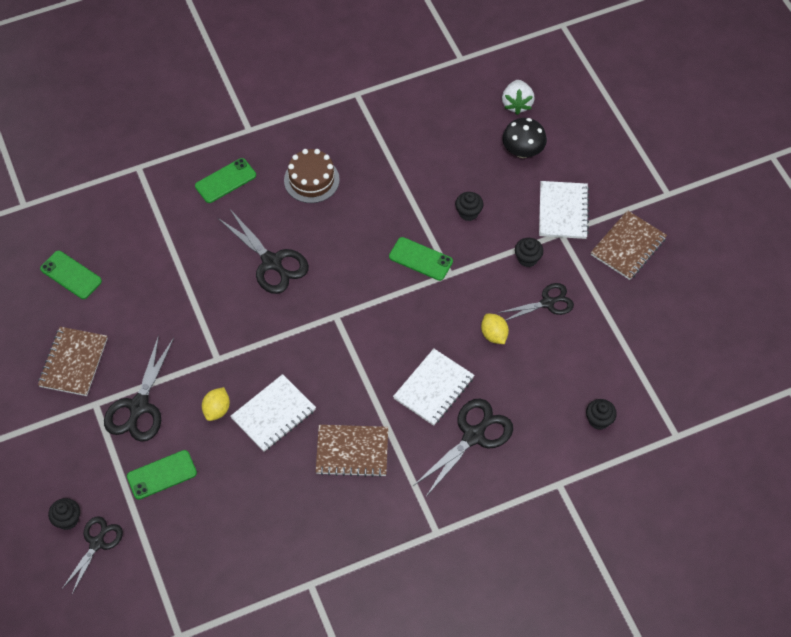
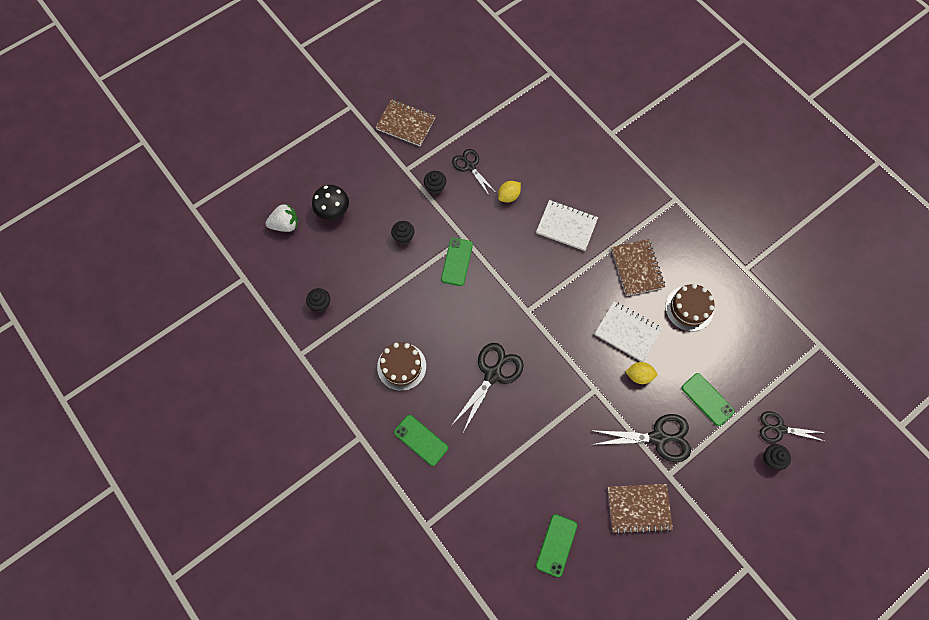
camera: 105 degrees left, 10 degrees up
black scissors [413,399,513,497] -> none
white notebook [539,181,589,239] -> none
black cupcake [586,399,617,430] -> black cupcake moved to [306,288,330,312]
none -> brown cake [665,284,714,332]

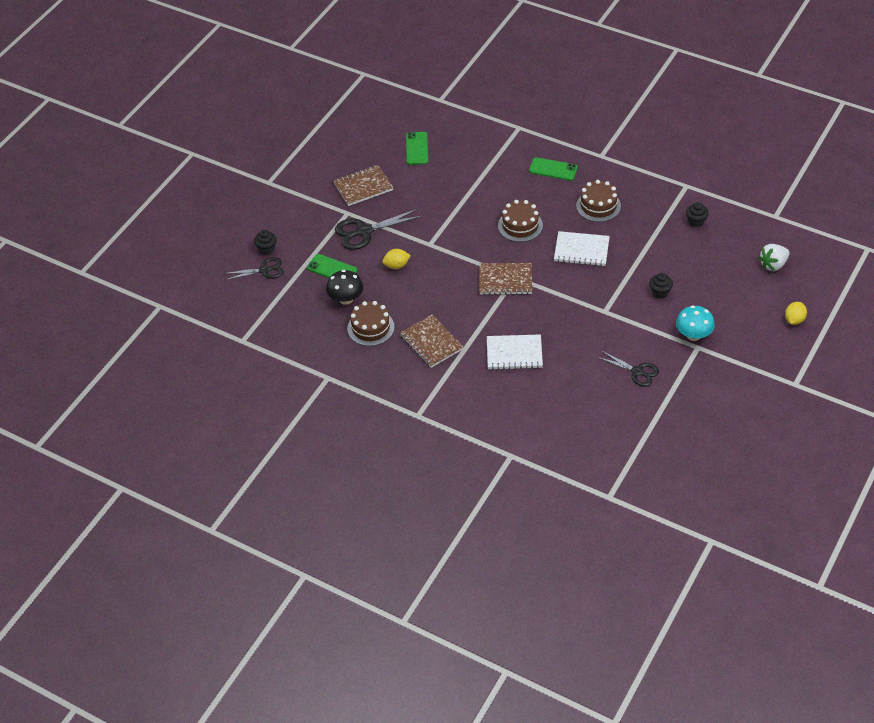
camera: 160 degrees right, 20 degrees down
black mushroom [312,185,349,220] -> black mushroom moved to [326,270,363,305]
brown notebook [375,99,436,146] -> brown notebook moved to [479,263,532,295]
black cupcake [424,171,446,194] -> none
green phone [441,238,473,286] -> none
black scissors [451,343,524,432] -> brown cake [498,200,543,242]
yellow lemon [498,181,521,202] -> yellow lemon moved to [785,302,807,325]
white notebook [594,301,662,362] -> white notebook moved to [554,231,610,266]
none -> turquoise mushroom [676,305,715,341]

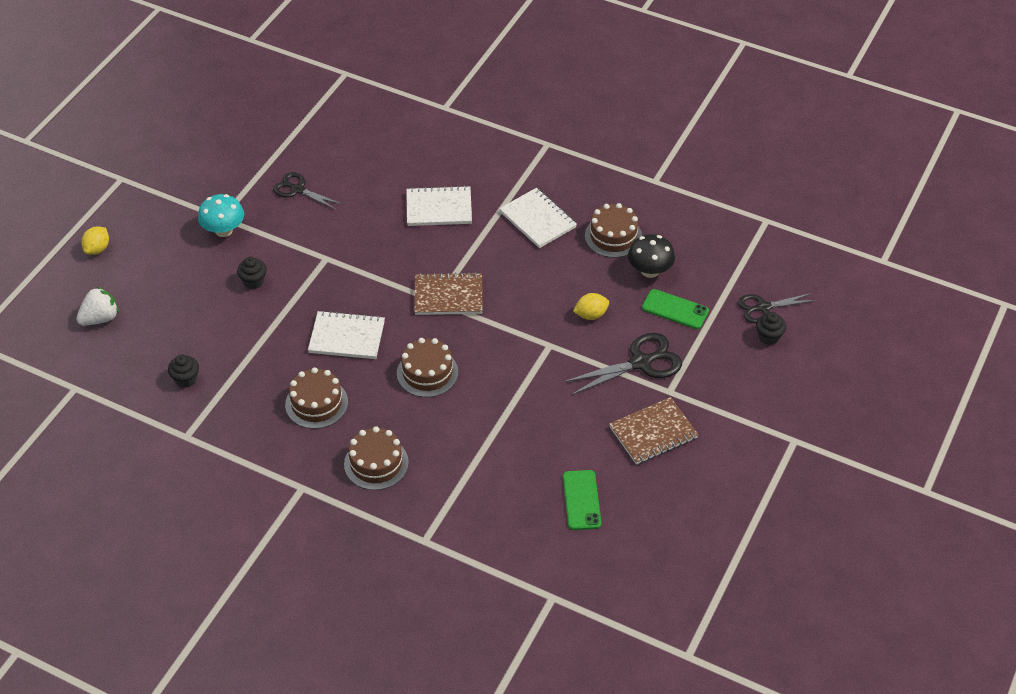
camera: 175 degrees right, 0 degrees up
brown notebook [400,315,463,368] -> white notebook [499,188,577,248]
green phone [529,157,578,181] -> brown cake [344,426,409,490]

